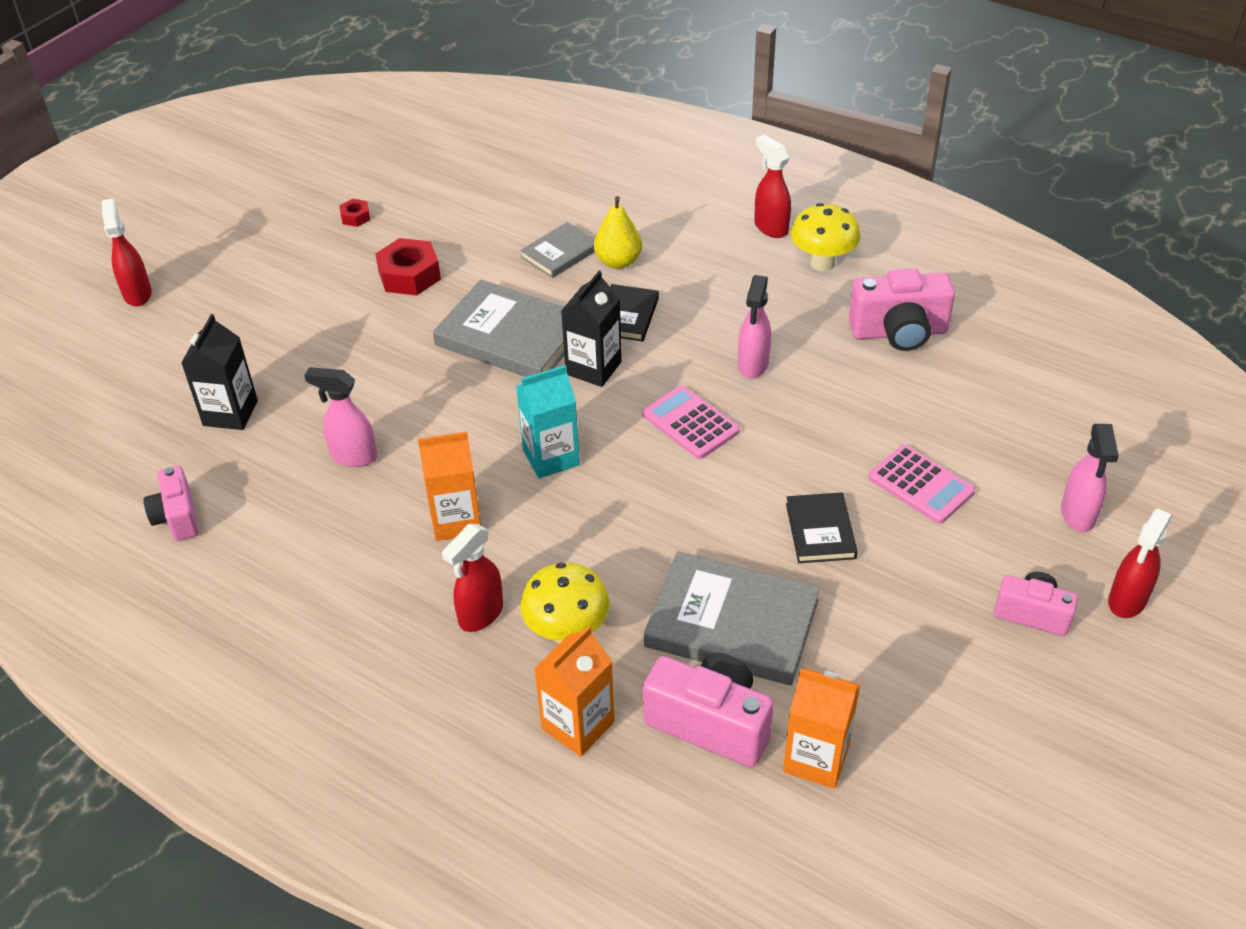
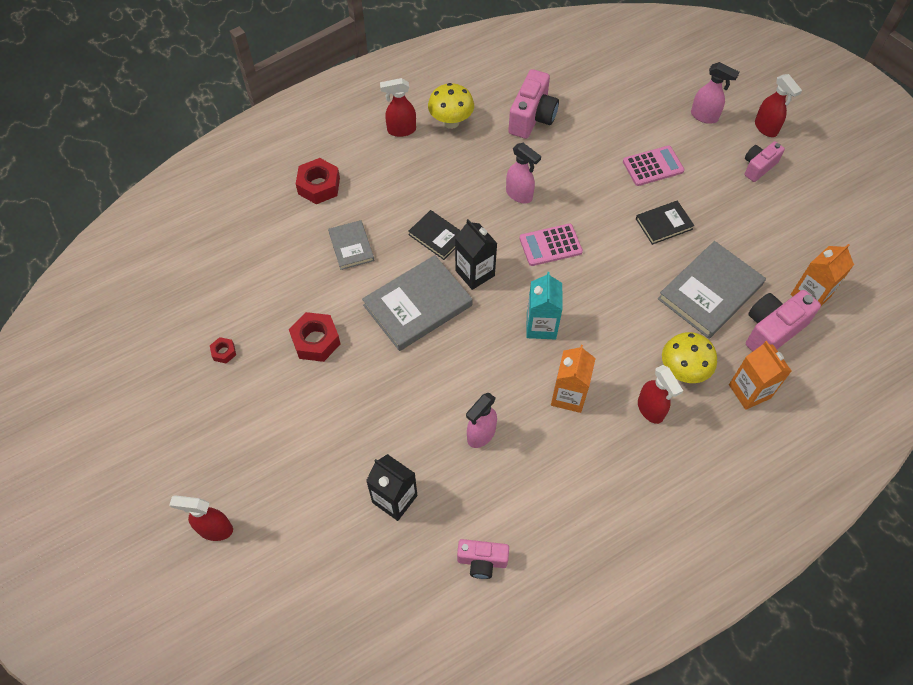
camera: 65 degrees left, 15 degrees up
yellow pear [594,196,642,269] -> none
black book [786,492,858,563] -> black book turned 45 degrees counterclockwise [636,200,695,245]
none -> red nut [296,158,340,204]

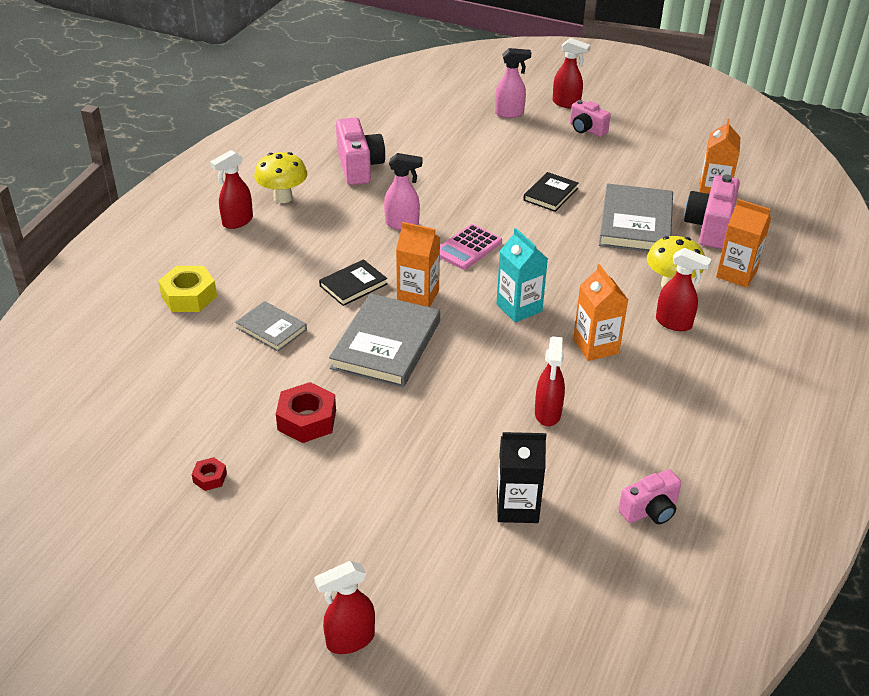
camera: 35 degrees left, 20 degrees down
red nut [296,158,340,204] -> yellow nut [158,266,217,312]
black book [408,210,461,260] -> black book turned 45 degrees counterclockwise [319,259,387,306]
black carton [455,219,497,290] -> orange carton [396,222,440,307]
pink spray bottle [466,393,497,448] -> red spray bottle [535,336,565,426]
pink calculator [623,146,685,186] -> none
pink camera [744,141,785,182] -> pink camera turned 60 degrees counterclockwise [570,100,611,137]

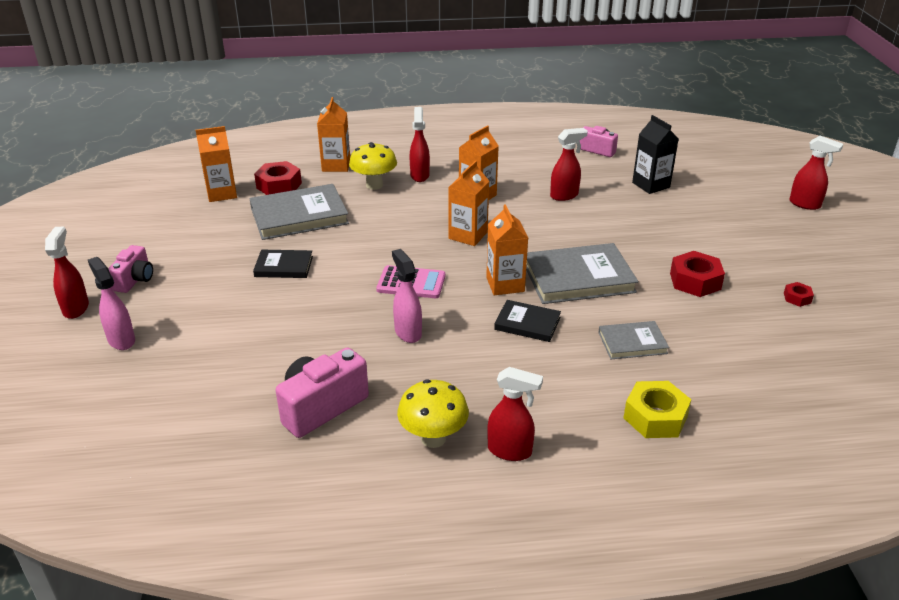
camera: 120 degrees left, 5 degrees down
grey book [235,301,307,352] -> grey book turned 75 degrees clockwise [598,321,669,359]
turquoise carton [496,228,548,322] -> orange carton [448,161,489,246]
pink camera [684,174,740,249] -> red nut [254,161,302,195]

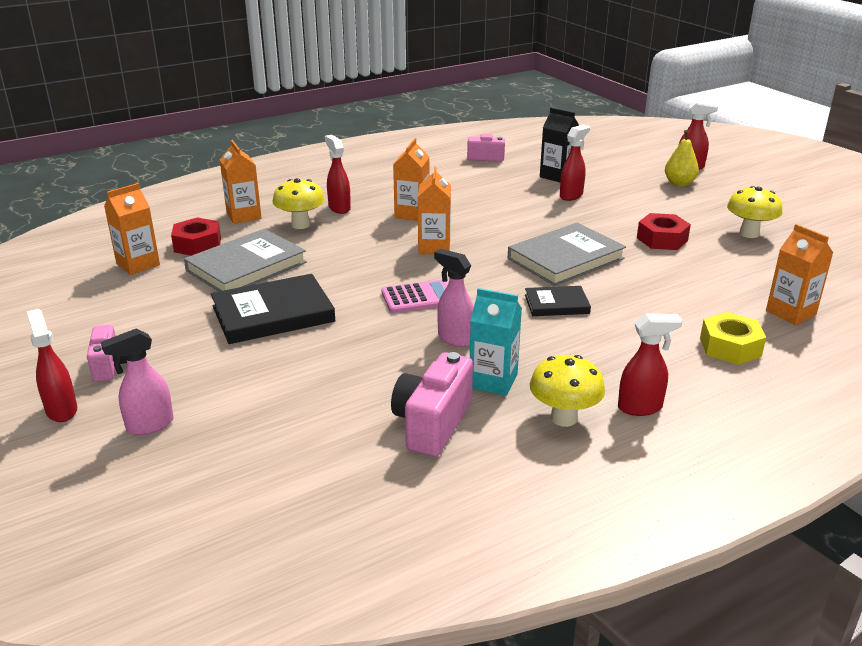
camera: 25 degrees left, 5 degrees down
pink spray bottle [88,257,135,350] -> pink spray bottle turned 60 degrees counterclockwise [101,328,174,435]
black book [253,250,313,278] -> black book [211,274,335,344], size x1.81
orange carton [486,204,528,295] -> orange carton moved to [766,224,833,325]
red spray bottle [550,128,588,201] -> red spray bottle moved to [560,124,590,201]
grey book [598,321,669,359] -> none
red nut [784,282,814,307] -> yellow mushroom [727,186,783,238]
none -> turquoise carton [470,288,522,396]
none -> yellow pear [665,130,699,186]

